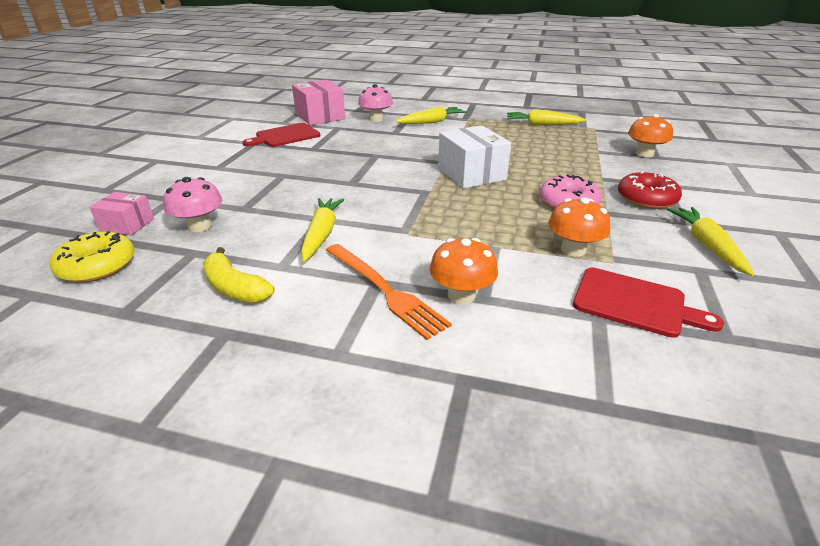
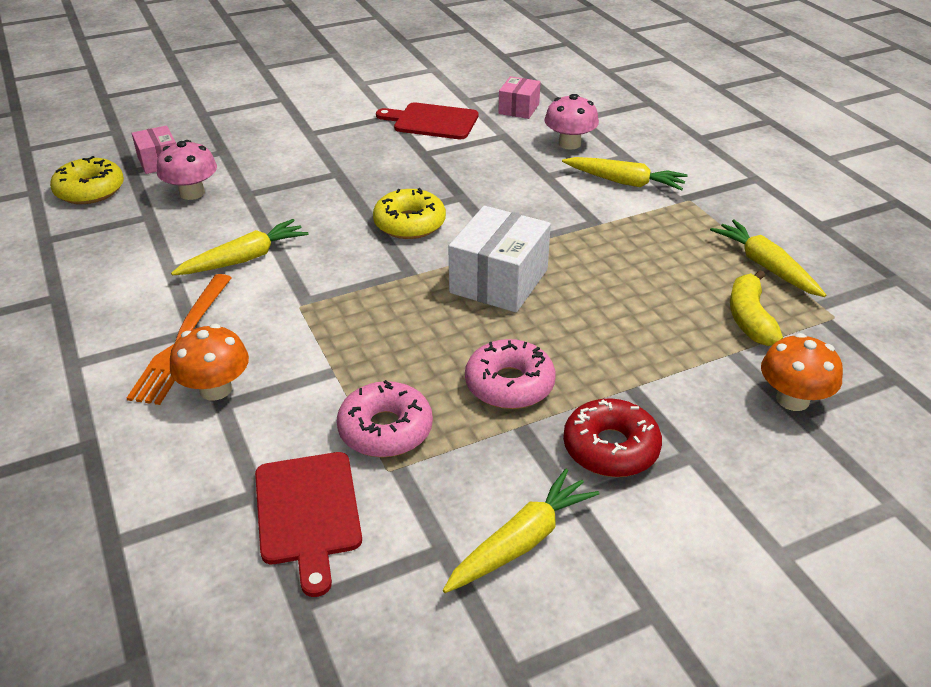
camera: 50 degrees right, 5 degrees up
yellow banana [203,247,275,303] -> yellow banana moved to [730,270,783,346]
pink box [292,80,345,125] -> pink box [498,76,541,119], size x0.58
orange mushroom [548,197,610,257] -> pink donut [337,380,433,457]
none -> yellow donut [373,188,446,239]

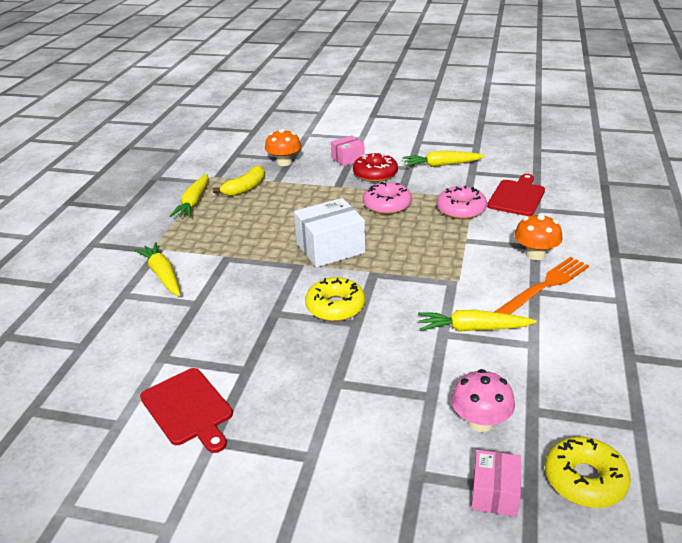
camera: 140 degrees left, 5 degrees down
pink box [498,76,541,119] -> pink box moved to [331,135,365,166]
pink mushroom [545,94,599,150] -> none

